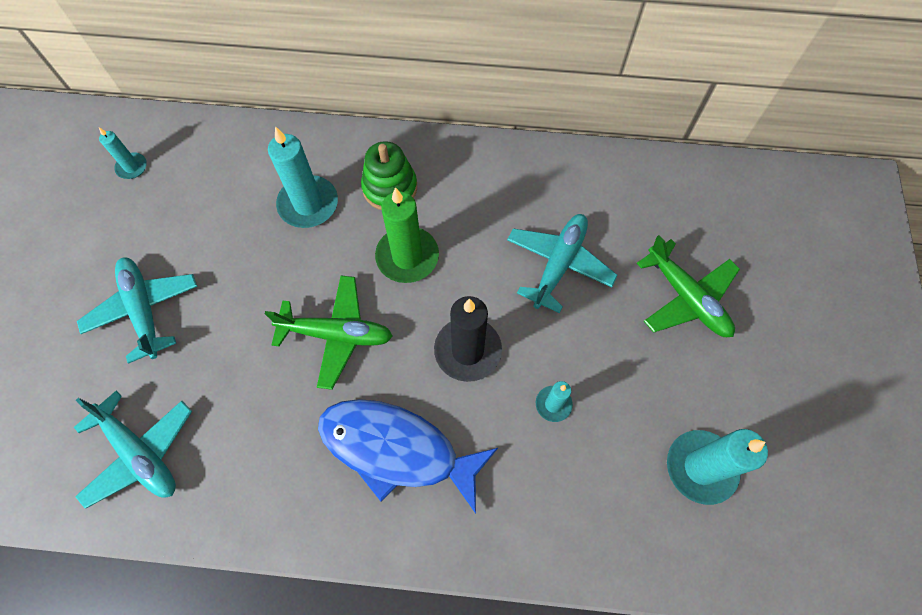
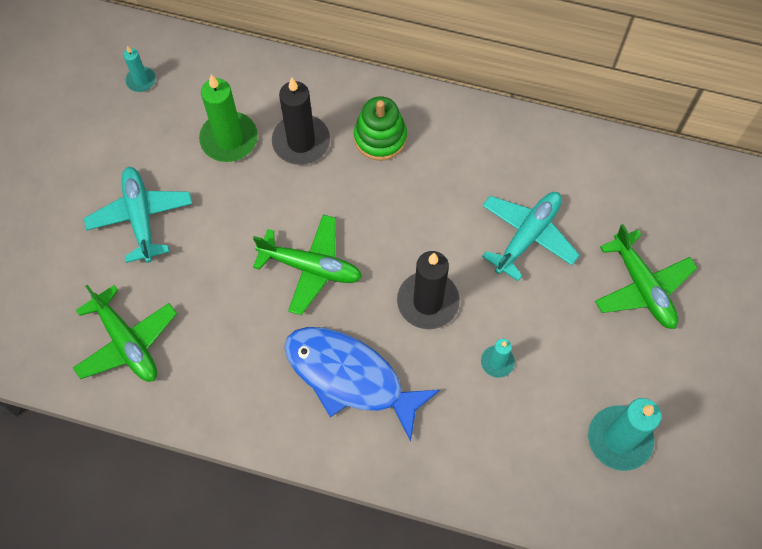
camera: 10 degrees right, 0 degrees up
turquoise plane [74,391,192,509] -> green plane [73,284,177,382]
turquoise candle [268,126,338,228] -> black candle [272,78,330,165]
green candle [375,187,439,283] -> green candle moved to [199,75,258,162]

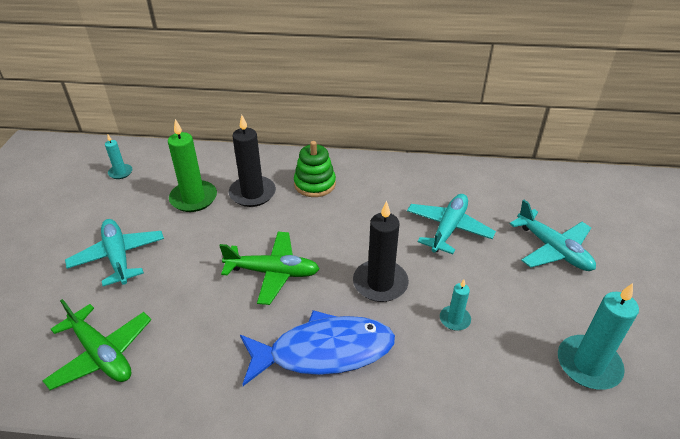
camera: 10 degrees left, 25 degrees down
blue fish [285,327,440,441] -> blue fish turned 150 degrees clockwise [240,310,395,386]
green plane [595,224,697,329] -> turquoise plane [510,200,596,271]

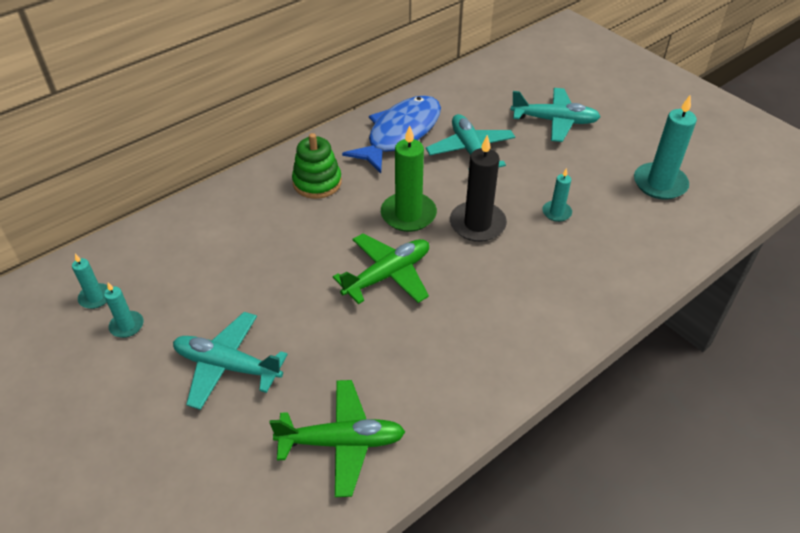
camera: 45 degrees left, 5 degrees up
green candle [168,119,217,212] -> green candle moved to [381,125,437,232]
black candle [229,115,276,207] -> none
blue fish [240,310,395,386] -> blue fish moved to [342,95,441,173]
none -> turquoise candle [104,283,144,338]

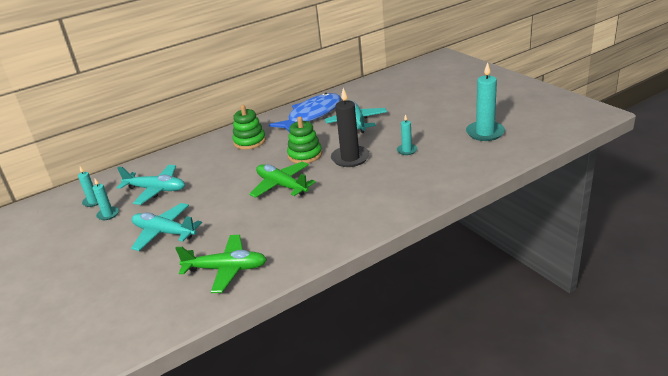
camera: 10 degrees right, 15 degrees down
green plane [333,234,429,304] -> green plane turned 105 degrees counterclockwise [249,161,316,198]
green candle [381,125,437,232] -> green stacking toy [287,117,322,163]
turquoise plane [511,88,601,142] -> turquoise plane moved to [117,165,185,205]

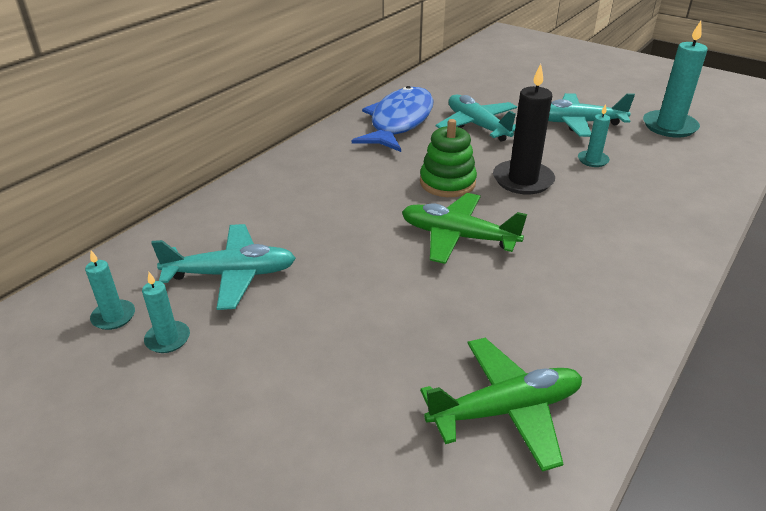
camera: 25 degrees left, 5 degrees up
turquoise plane [131,203,202,251] -> turquoise plane moved to [548,93,635,137]
green stacking toy [232,105,266,150] -> none

